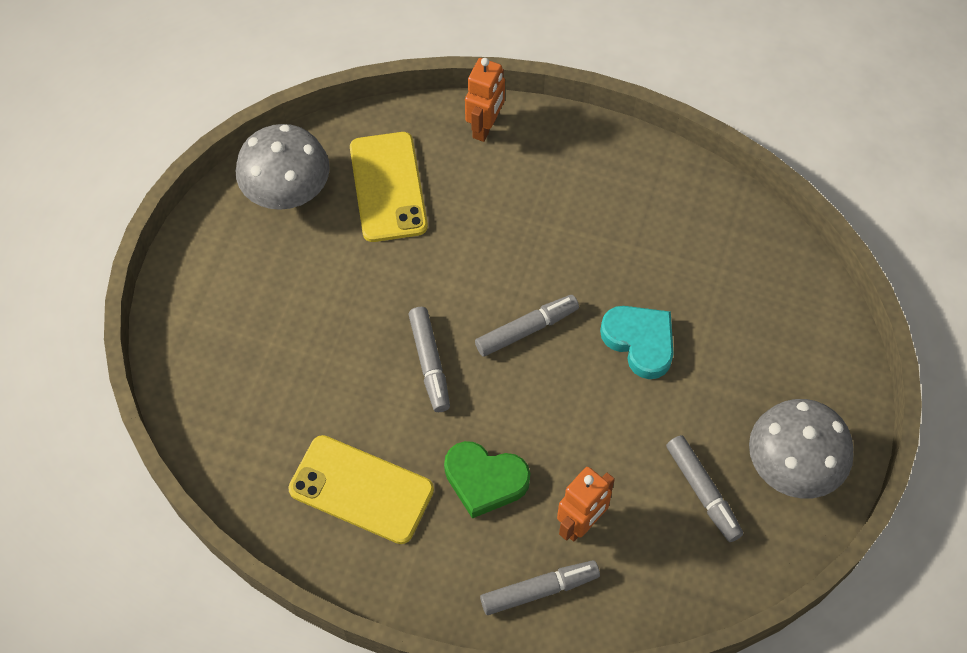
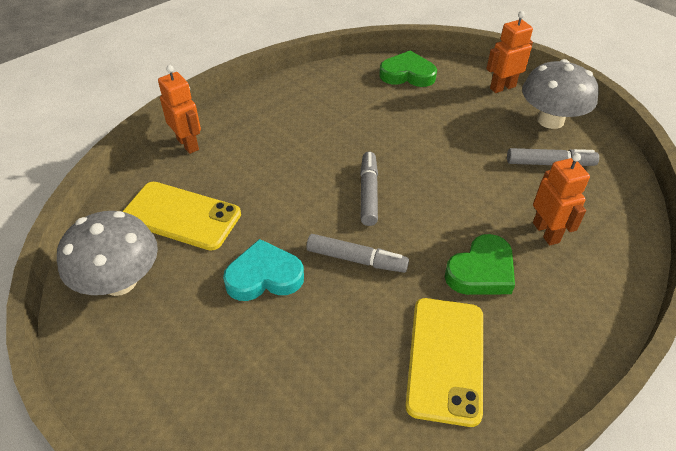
camera: 60 degrees left, 15 degrees down
yellow phone [288,435,434,544] -> yellow phone turned 45 degrees counterclockwise [405,298,483,427]
grey marker [480,560,600,615] -> none
turquoise heart [600,306,674,379] -> turquoise heart moved to [223,239,304,301]
none -> green heart [379,50,437,87]
none -> orange robot [486,11,533,93]

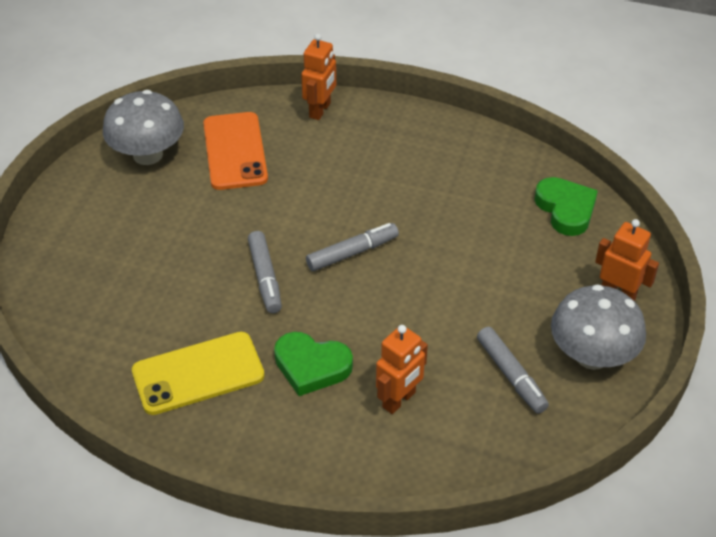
camera: 60 degrees right, 0 degrees up
yellow phone [122,182,241,251] -> orange phone [203,112,268,190]
turquoise heart [223,239,304,301] -> none

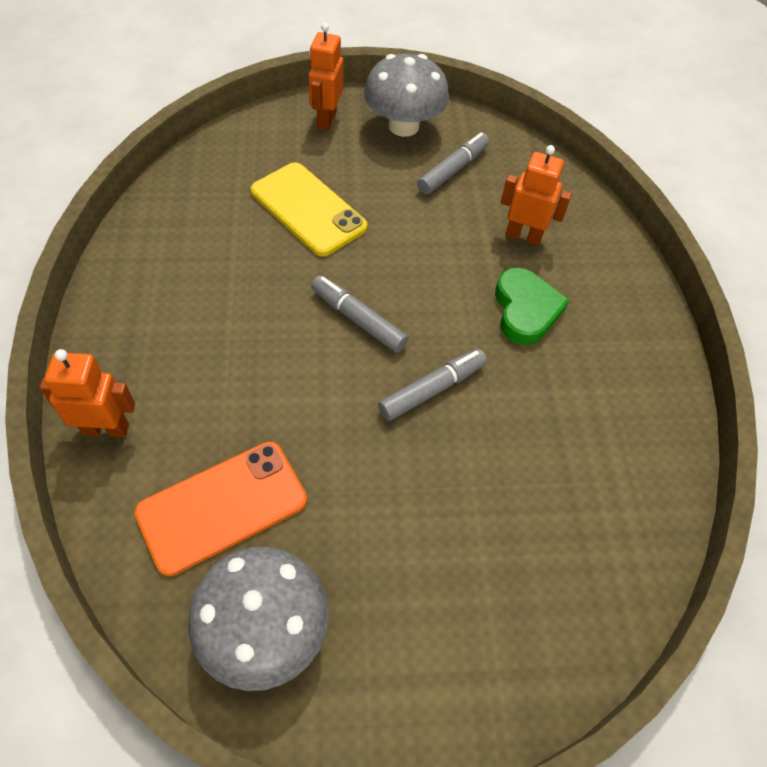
camera: 115 degrees left, 10 degrees up
yellow phone [132,332,265,415] -> yellow phone moved to [251,162,367,256]
green heart [534,177,598,236] -> none

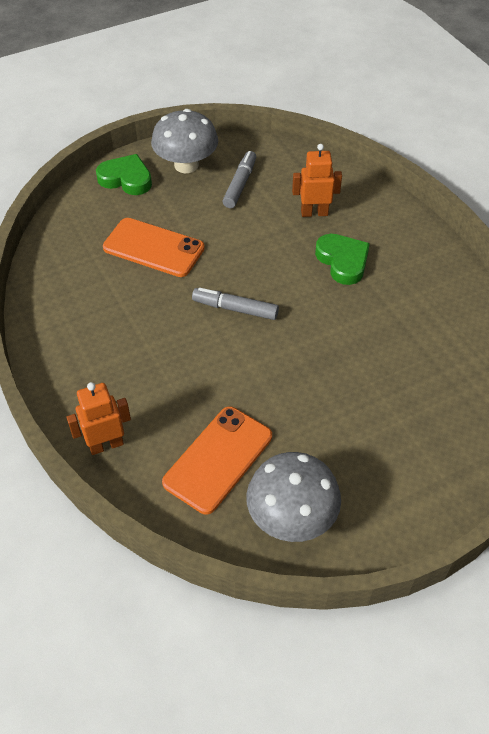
camera: 20 degrees left, 5 degrees down
yellow phone [251,162,367,256] -> orange phone [103,218,205,277]
orange robot [308,23,343,130] -> green heart [96,154,152,195]
grey marker [378,349,487,421] -> none

